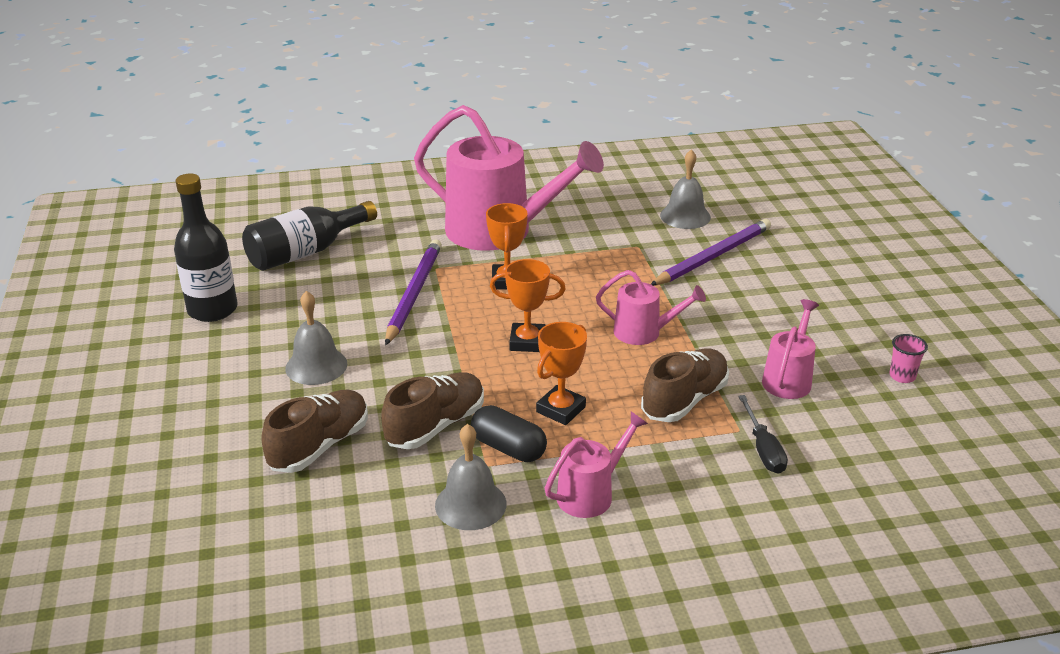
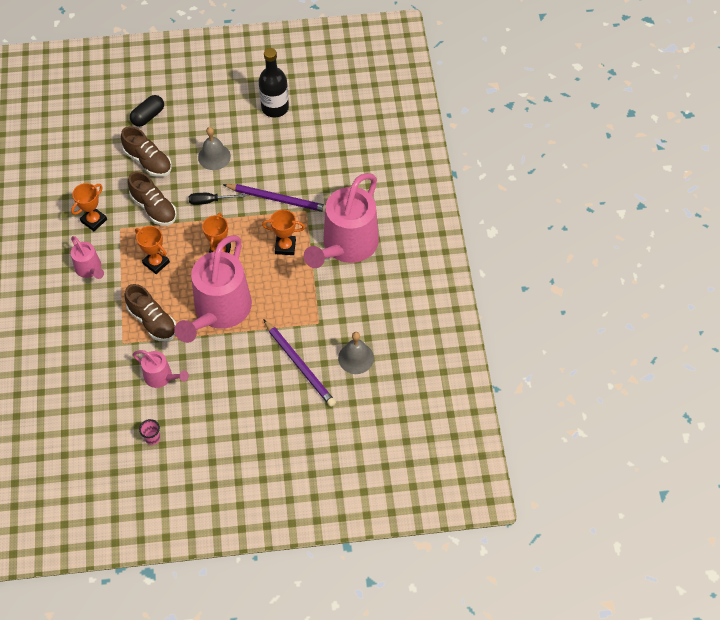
camera: 95 degrees right, 25 degrees up
black bottle [242,201,377,271] -> none
grey bell [435,424,507,530] -> orange trophy [71,183,107,231]
black capsule [471,405,547,462] -> black capsule moved to [130,95,164,127]
pink watering can [596,270,706,345] -> pink watering can [175,235,252,343], size x2.10
black screwdriver [738,395,788,474] -> black screwdriver moved to [189,193,246,205]

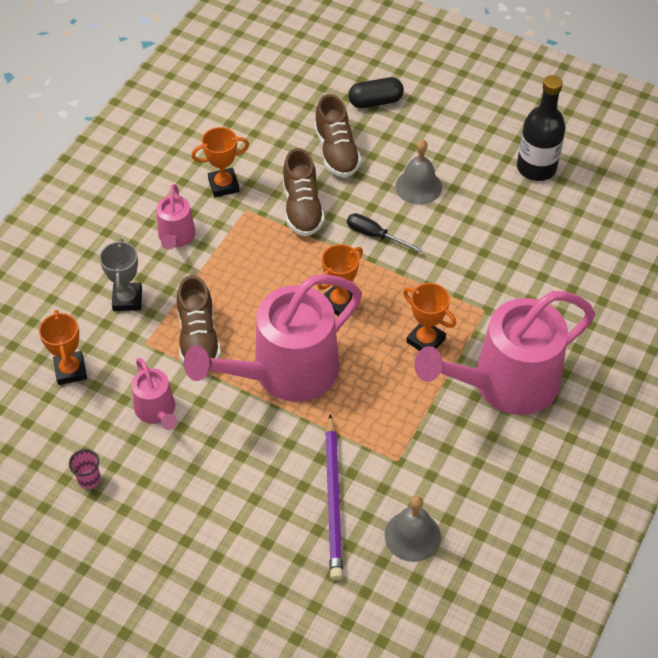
camera: 35 degrees right, 5 degrees down
orange trophy [135,226,170,274] -> orange trophy moved to [39,310,87,385]
purple pencil [223,184,326,212] -> none
none -> grey trophy [99,239,142,311]

